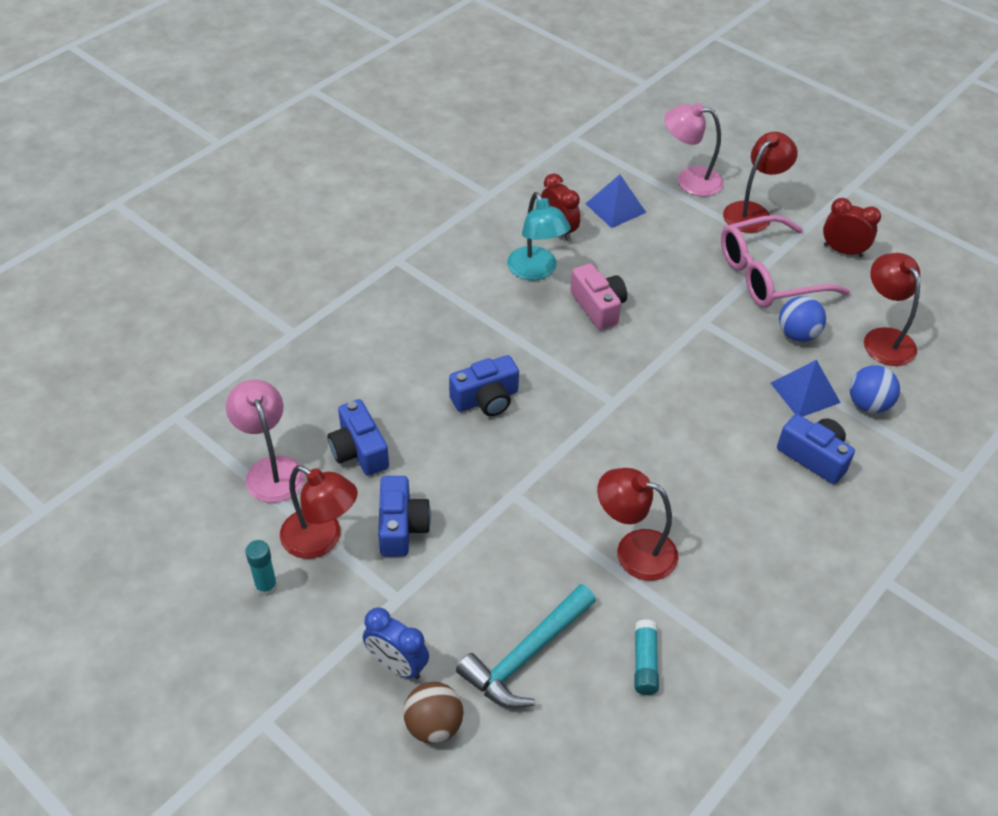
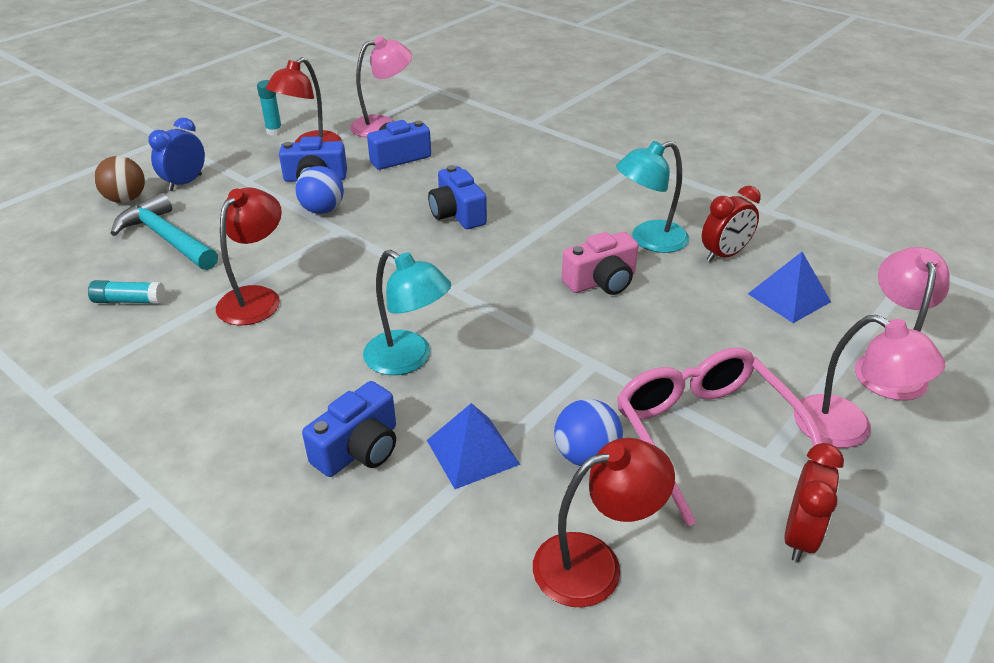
camera: 90 degrees right, 10 degrees down
red lamp [723,132,798,233] -> pink lamp [794,315,945,448]
blue ball [850,365,900,413] -> blue ball moved to [295,166,344,214]
none -> turquoise lamp [363,249,451,375]

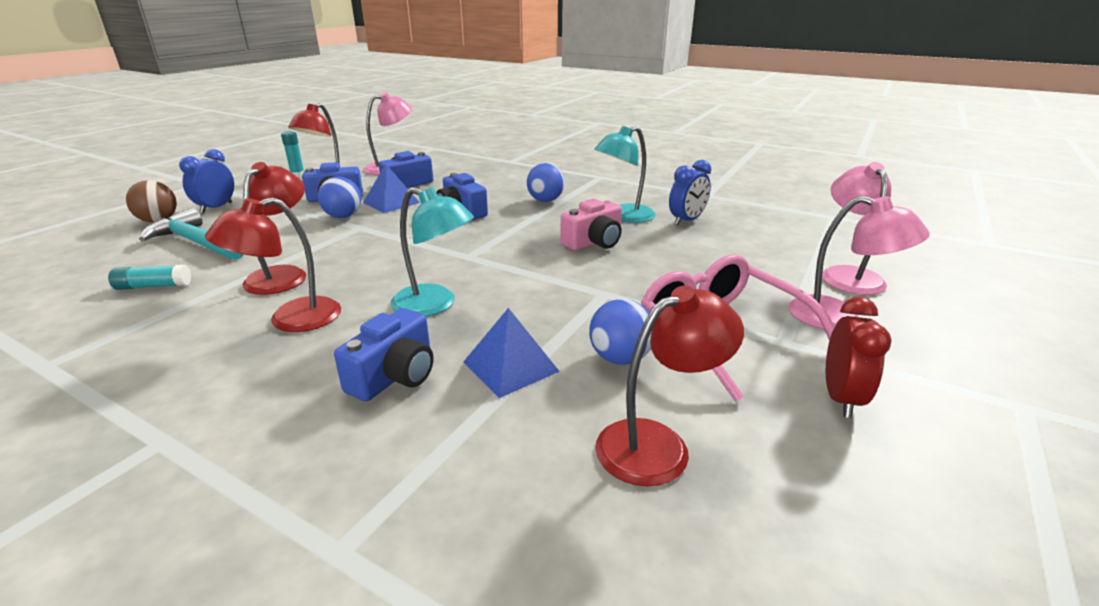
camera: 10 degrees left, 10 degrees down
red clock [702,186,761,262] -> blue clock [669,160,711,225]
blue pyramid [748,252,831,323] -> blue pyramid moved to [363,164,420,213]
none -> red lamp [205,197,341,332]
none -> blue ball [527,163,565,202]

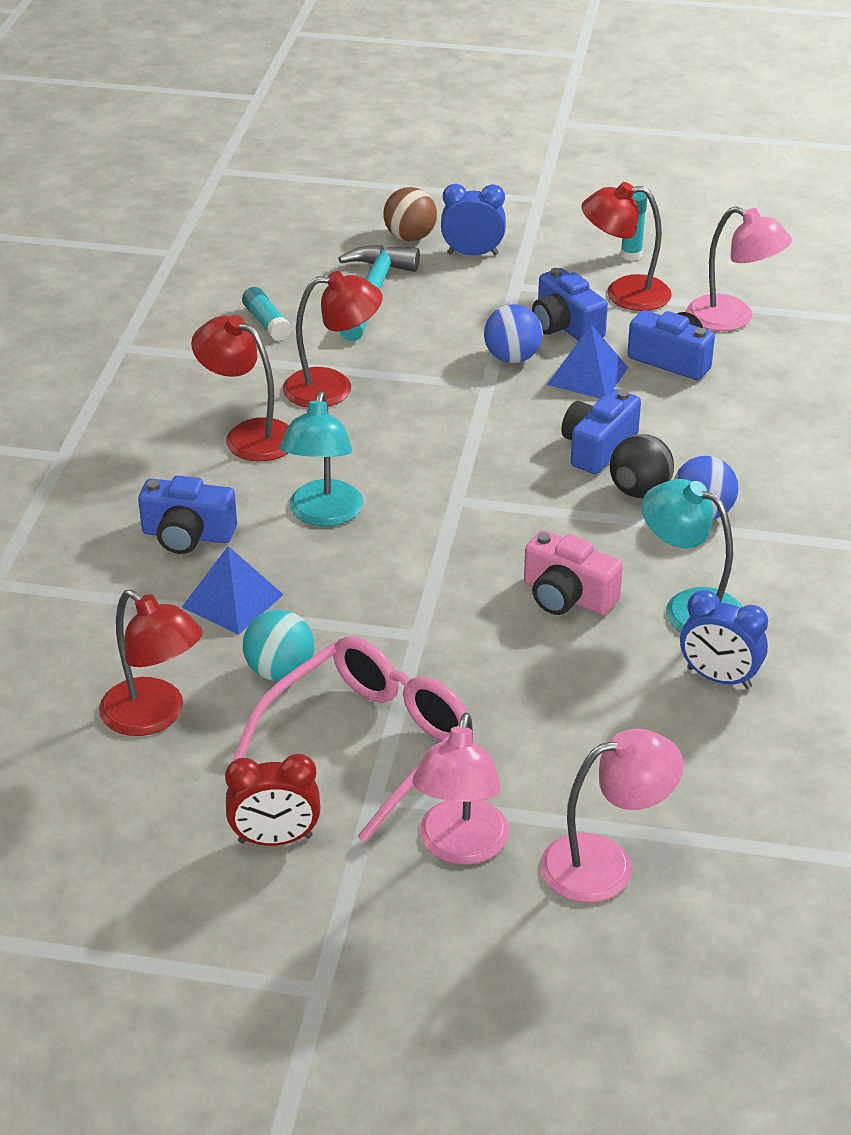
camera: 70 degrees right, 10 degrees up
blue ball [589,299,651,365] -> turquoise ball [243,609,314,681]
none -> black ball [610,434,674,498]

